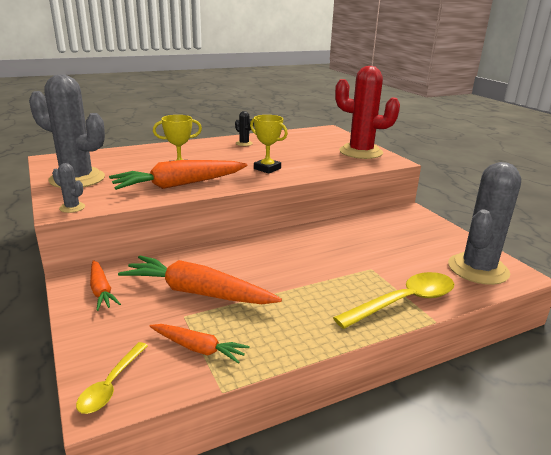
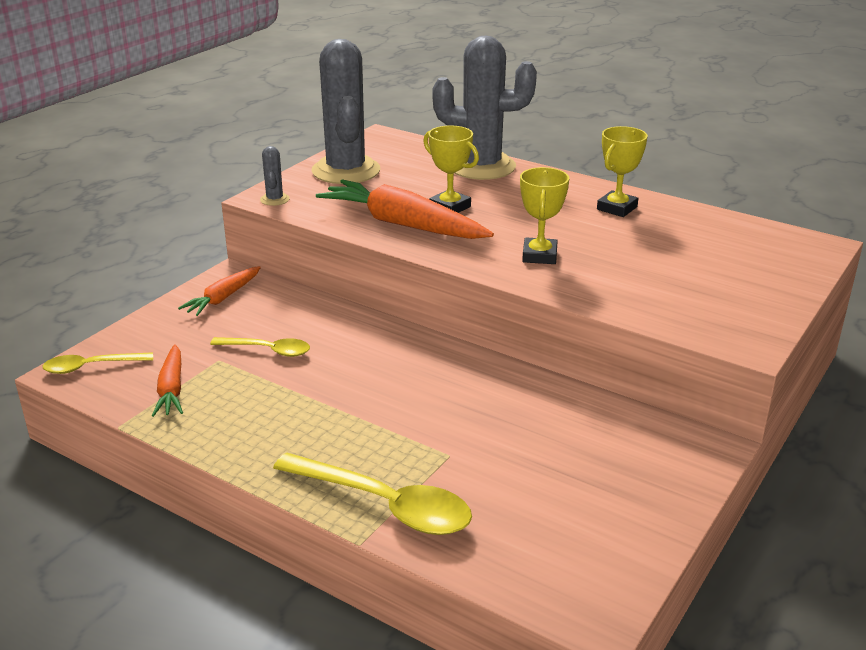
camera: 60 degrees right, 5 degrees up
orange carrot [118,255,282,304] -> yellow spoon [210,337,310,357]
black cactus [235,111,254,146] -> yellow trophy [597,126,648,217]
red cactus [335,66,400,159] -> none
grey cactus [448,162,521,285] -> grey cactus moved to [432,36,537,180]

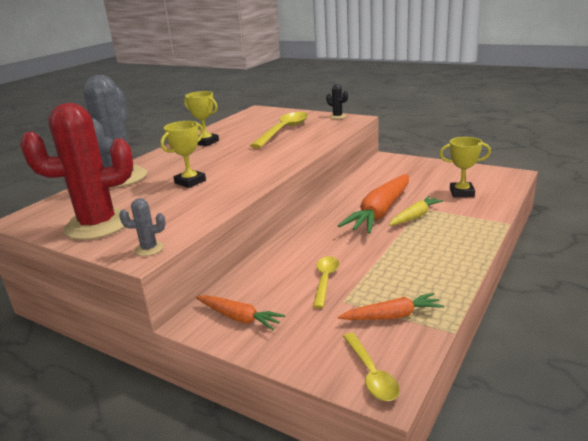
camera: 90 degrees left, 5 degrees down
yellow spoon [273,453,472,535] -> yellow spoon moved to [250,112,308,148]
grey cactus [312,39,380,184] -> red cactus [20,103,133,240]
orange carrot [316,179,494,239] -> orange carrot moved to [338,174,409,233]
yellow trophy [520,167,570,264] -> yellow trophy moved to [440,137,491,197]
none -> black cactus [326,84,348,119]
none -> yellow carrot [389,196,444,226]

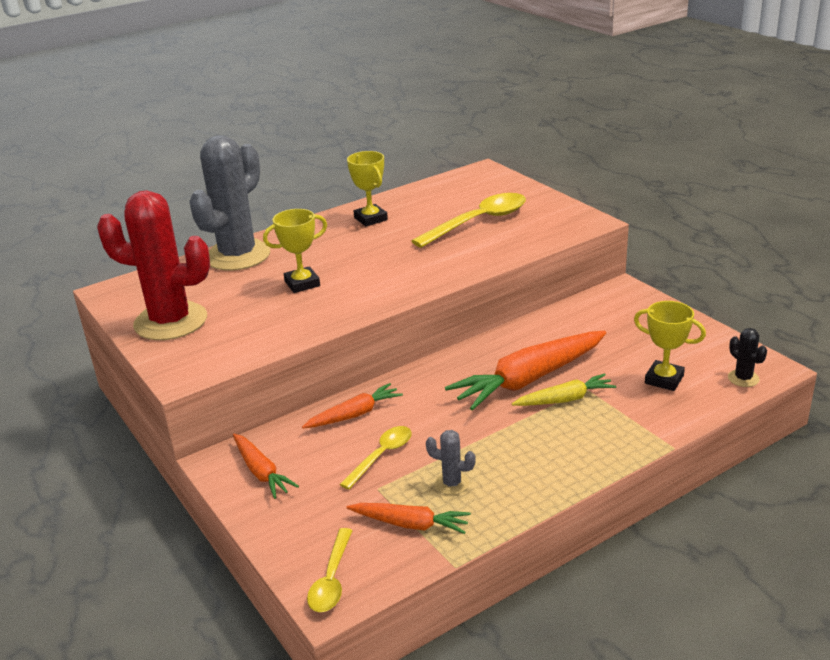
camera: 25 degrees right, 5 degrees up
grey cactus [119,198,166,256] -> grey cactus moved to [426,430,476,495]
black cactus [326,84,348,119] -> black cactus moved to [728,328,767,387]
none -> orange carrot [302,383,403,429]

